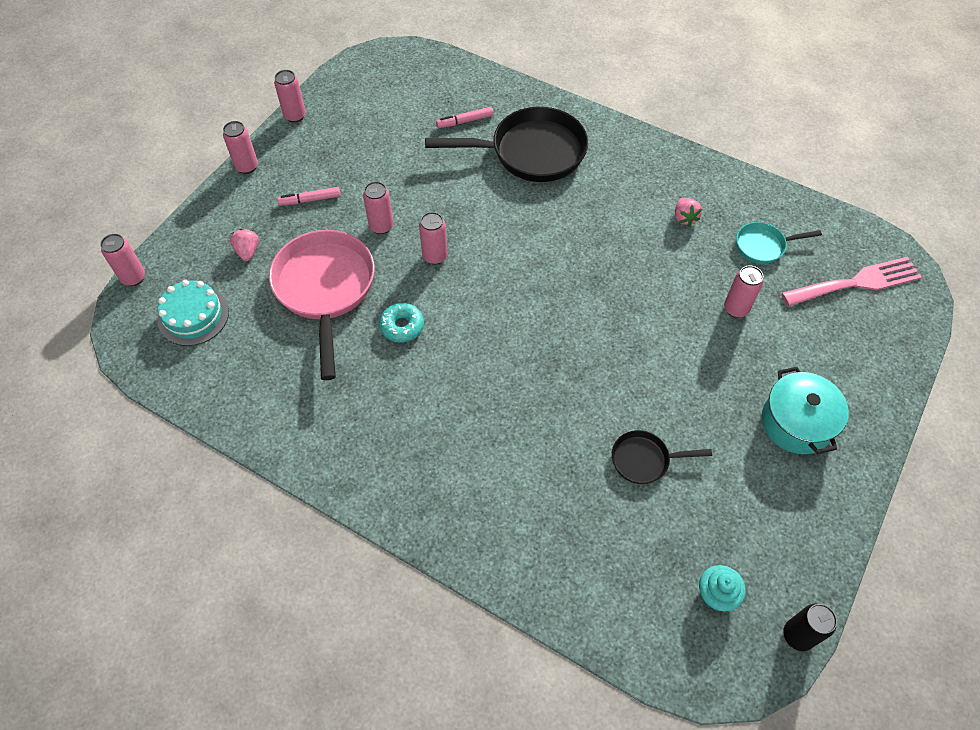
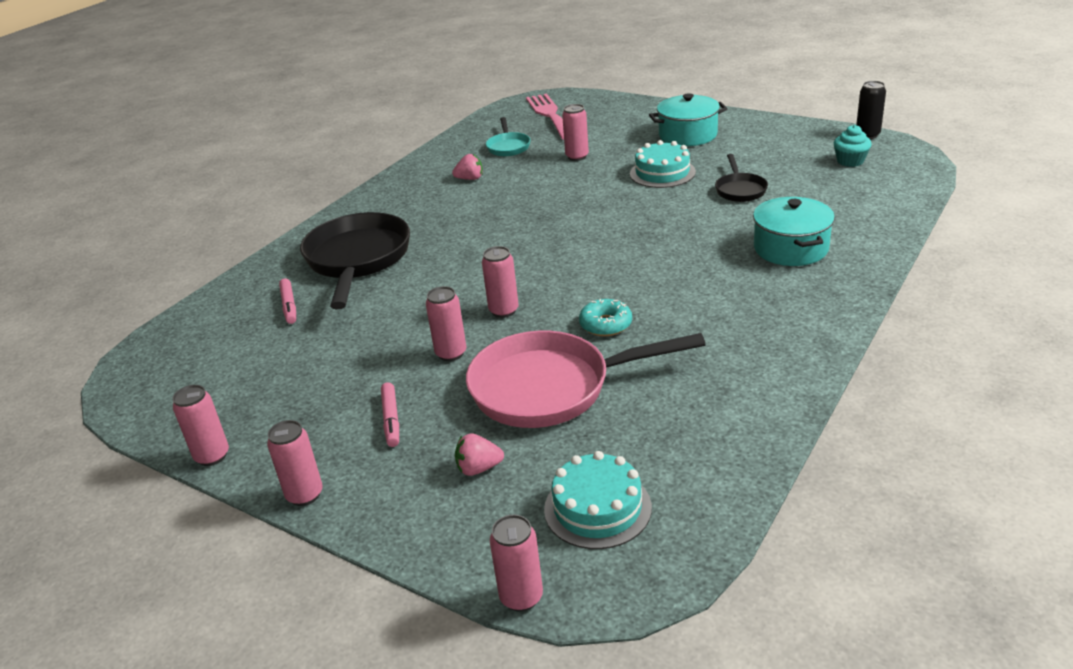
camera: 85 degrees left, 25 degrees down
none -> turquoise cake [630,140,696,188]
none -> turquoise pot [753,197,835,266]

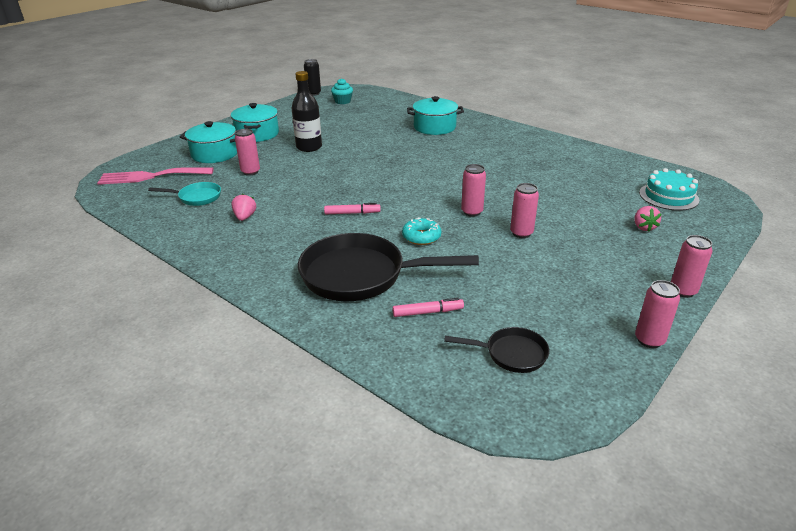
camera: 85 degrees left, 0 degrees up
pink marker [381,382,399,447] -> pink marker moved to [324,203,381,214]
pink pan [466,331,706,428] -> none
pink can [490,515,543,612] -> none
turquoise donut [579,299,632,336] -> turquoise donut moved to [402,217,441,245]
turquoise cake [630,140,696,188] -> black bottle [292,71,322,152]
black pan [715,154,768,202] -> black pan moved to [444,327,549,373]
none -> turquoise pot [180,121,237,163]

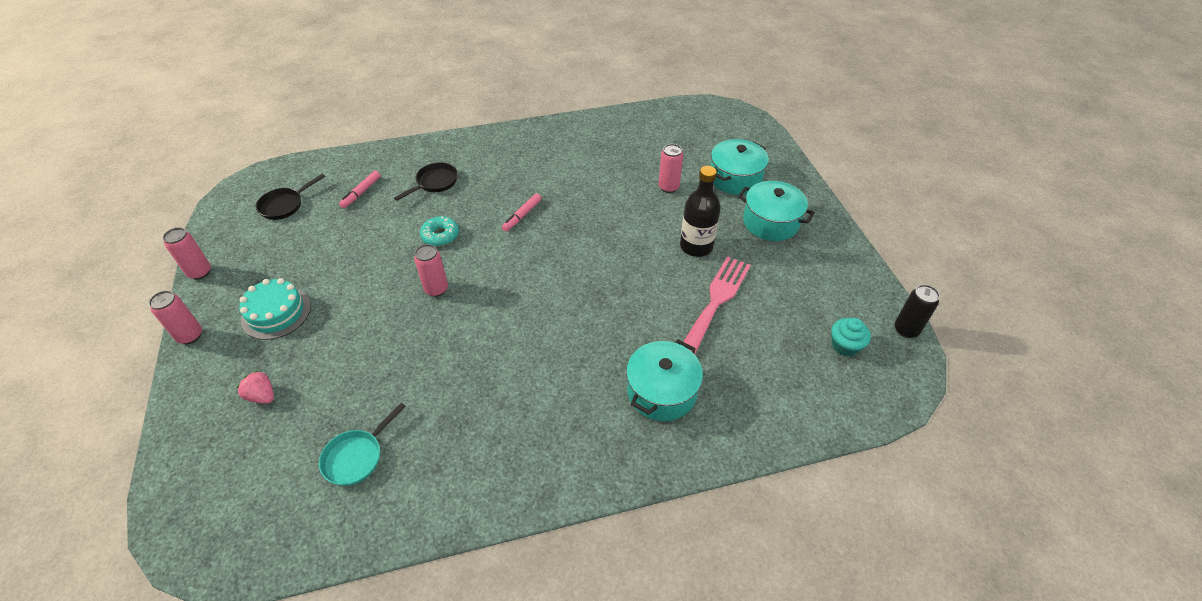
camera: 125 degrees right, 15 degrees up
pink fork [97,167,213,185] -> pink fork moved to [684,256,751,354]
turquoise pan [148,182,221,206] -> turquoise pan moved to [319,403,406,486]
pink strawberry [231,193,256,221] -> none
black pan [298,233,479,301] -> black pan [394,162,458,201], size x0.49
pink can [510,183,539,238] -> none
turquoise cake [639,168,699,211] -> turquoise cake moved to [239,278,311,340]

